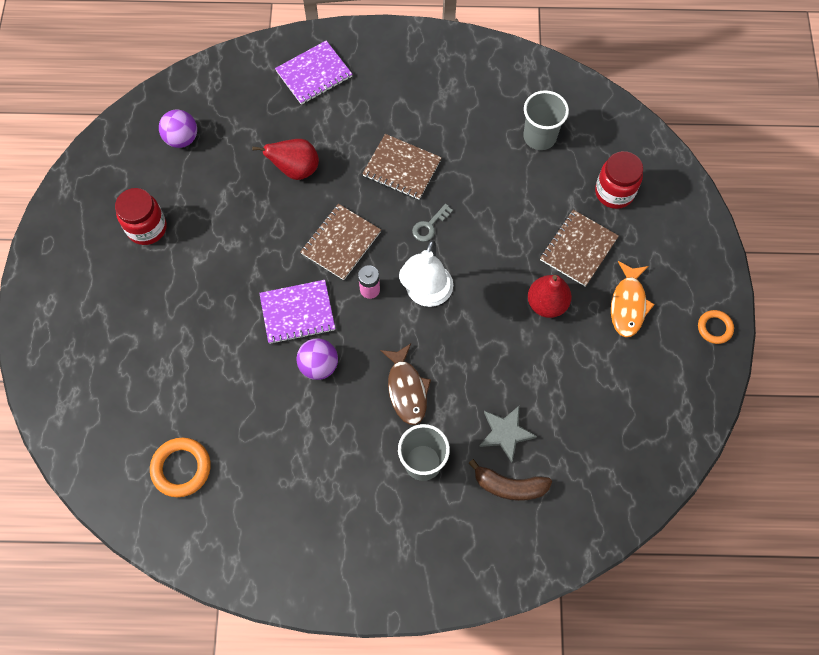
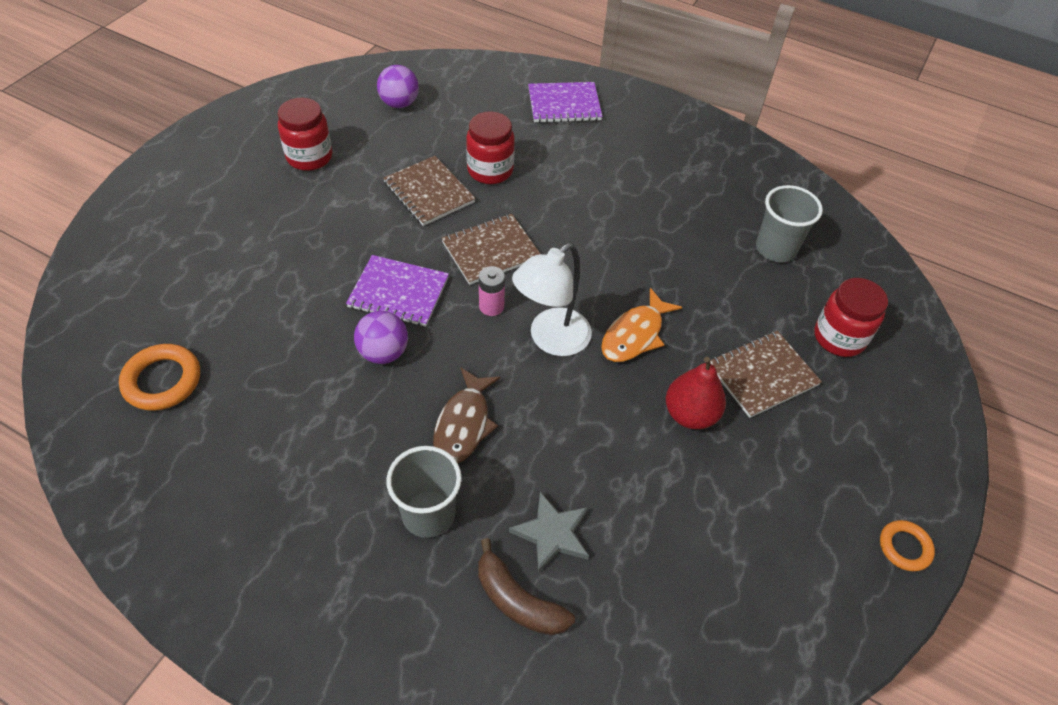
camera: 25 degrees right, 15 degrees down
red pear [252,139,319,180] -> red jar [466,111,515,184]
brown notebook [362,134,442,200] -> brown notebook moved to [383,156,476,226]
grey key [412,204,453,242] -> none
orange fish [611,261,655,337] -> orange fish moved to [601,288,682,362]

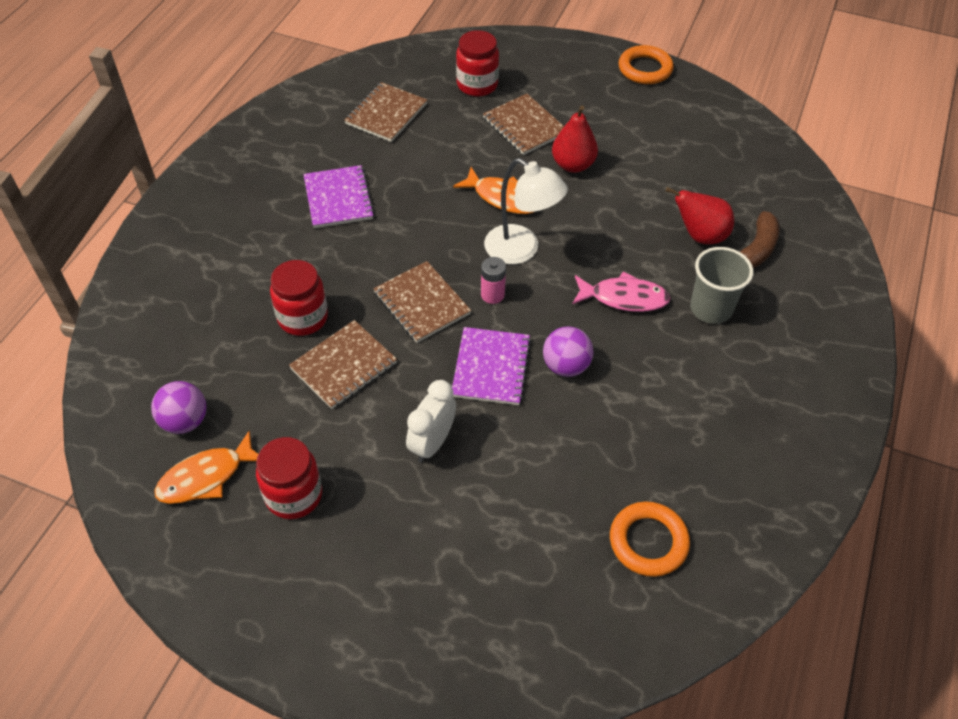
camera: 95 degrees left, 0 degrees up
brown fish [433,367,500,463] -> pink fish [572,272,671,312]
grey star [509,491,589,573] -> red pear [666,187,734,244]
purple notebook [528,82,603,123] -> purple notebook moved to [303,165,374,228]
grey cup [756,185,823,262] -> brown notebook [344,82,427,142]
orange ring [880,520,935,571] -> orange ring [619,45,674,84], size x1.59
none -> orange fish [154,430,258,504]
none -> white clock [406,380,456,463]

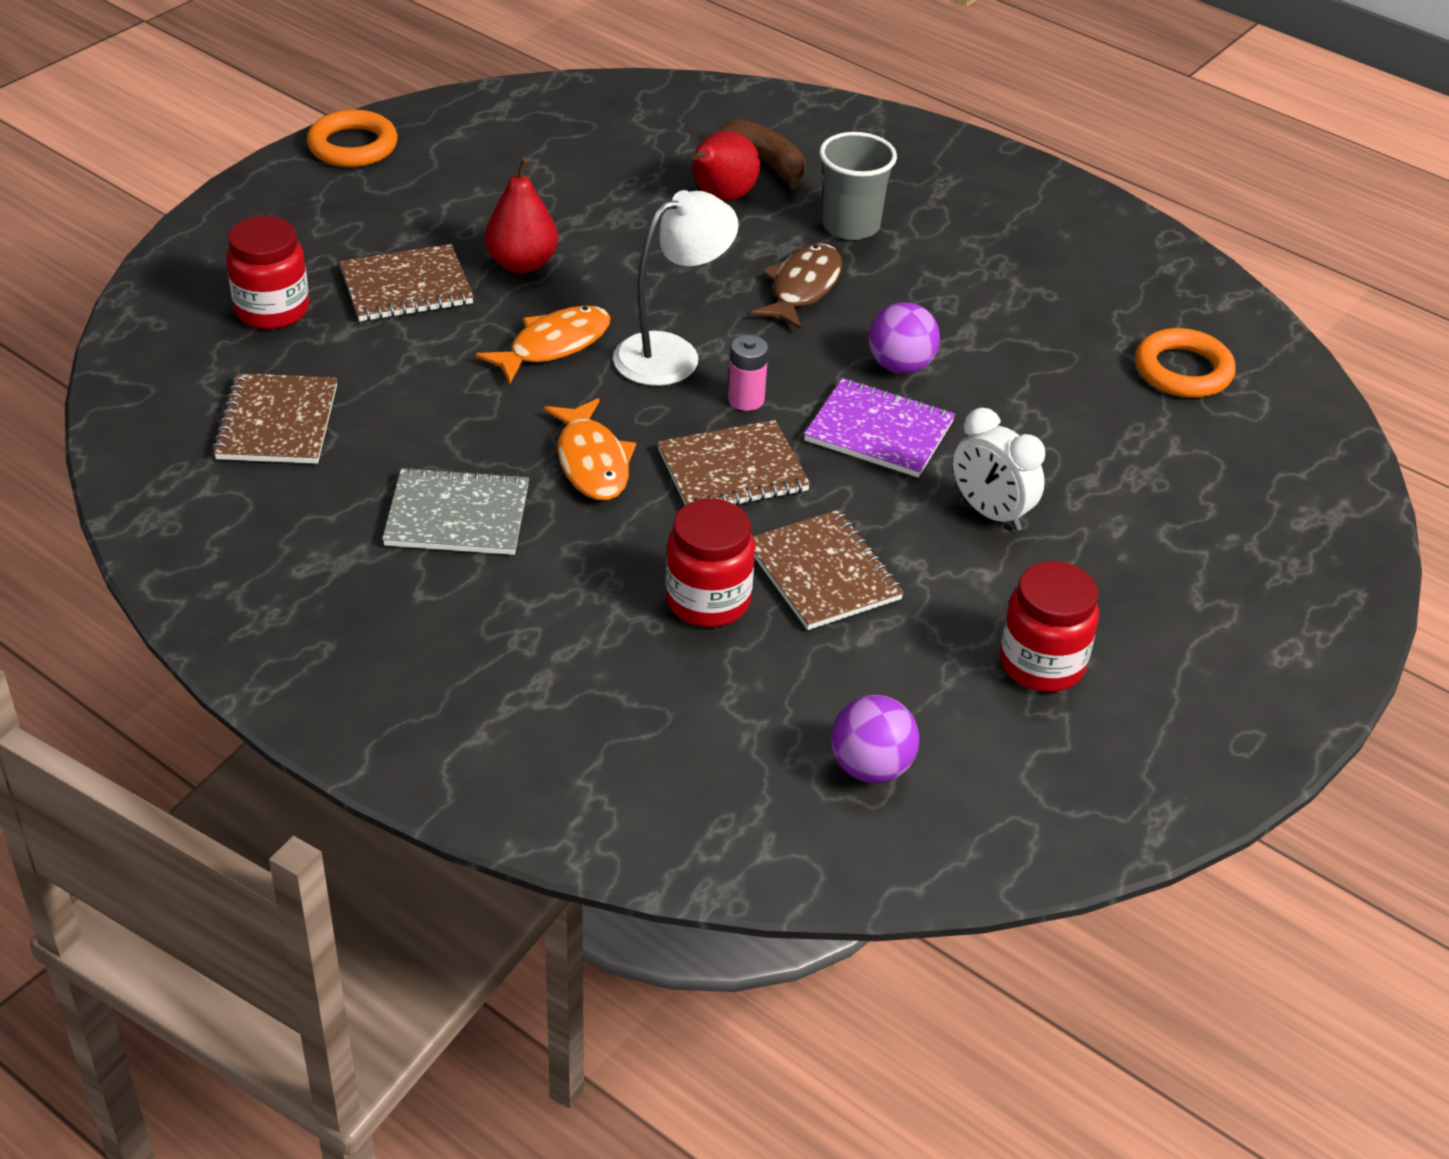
camera: 75 degrees left, 10 degrees down
orange fish [154,430,258,504] -> orange fish moved to [544,398,636,500]
purple notebook [303,165,374,228] -> grey notebook [382,467,529,555]
brown notebook [344,82,427,142] -> brown notebook turned 45 degrees clockwise [212,373,337,464]
pink fish [572,272,671,312] -> brown fish [751,243,842,330]

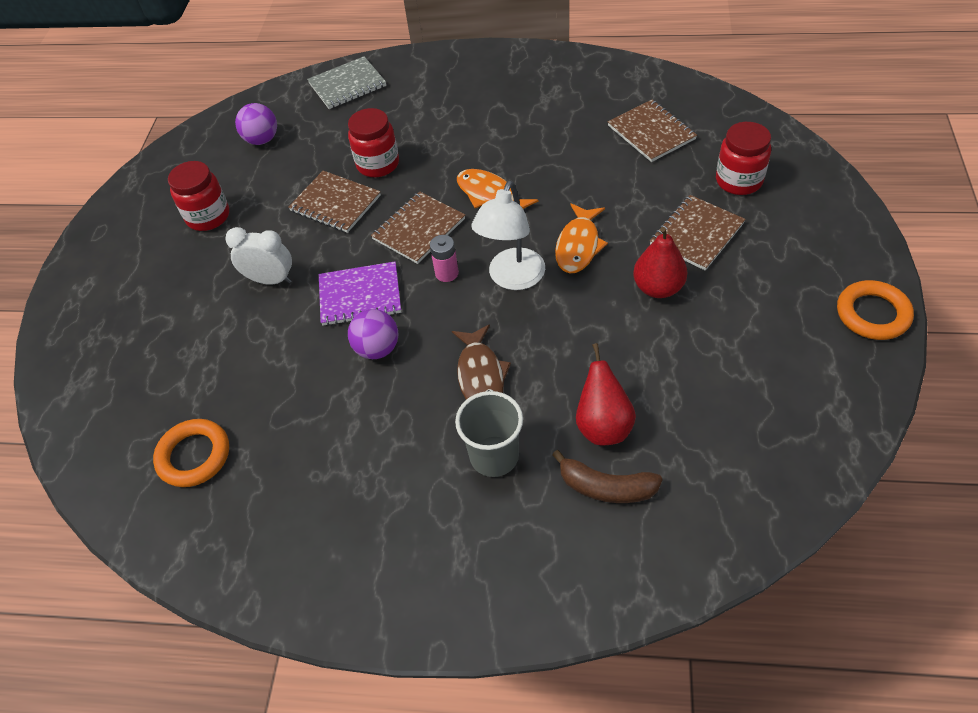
camera: 155 degrees right, 10 degrees up
grey notebook [382,467,529,555] -> grey notebook moved to [307,56,386,109]

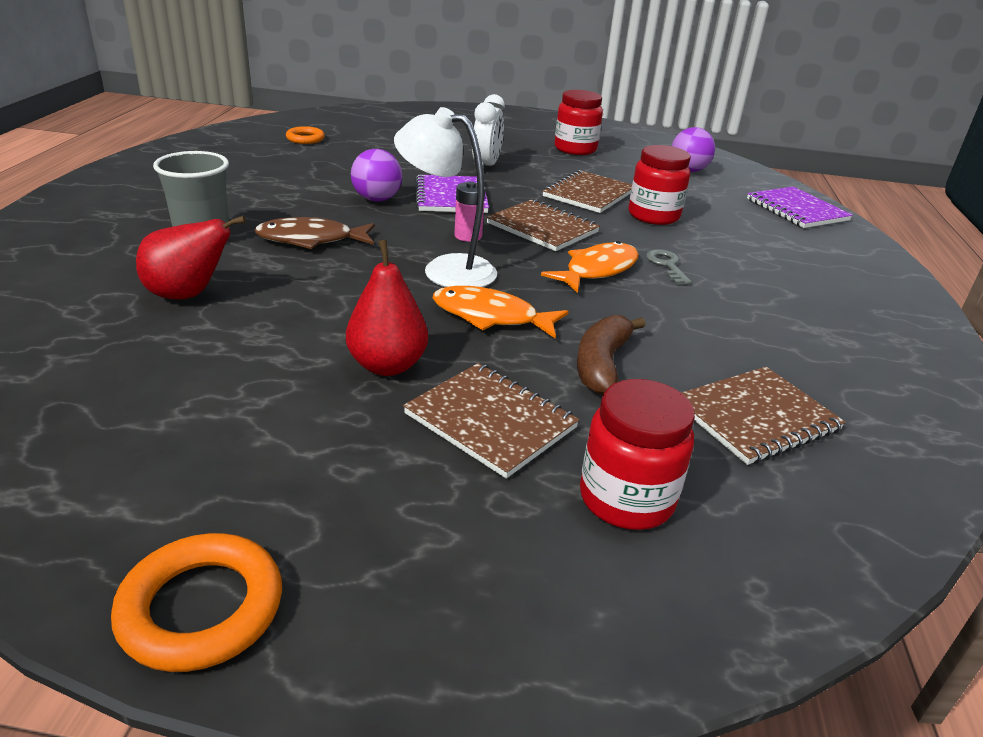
camera: 85 degrees right, 20 degrees down
orange ring [153,419,229,487] -> orange ring [286,126,325,144], size x0.63
grey notebook [307,56,386,109] -> purple notebook [747,187,853,228]
brown banana [552,450,663,503] -> brown banana moved to [577,315,645,395]
none -> grey key [646,249,692,284]

